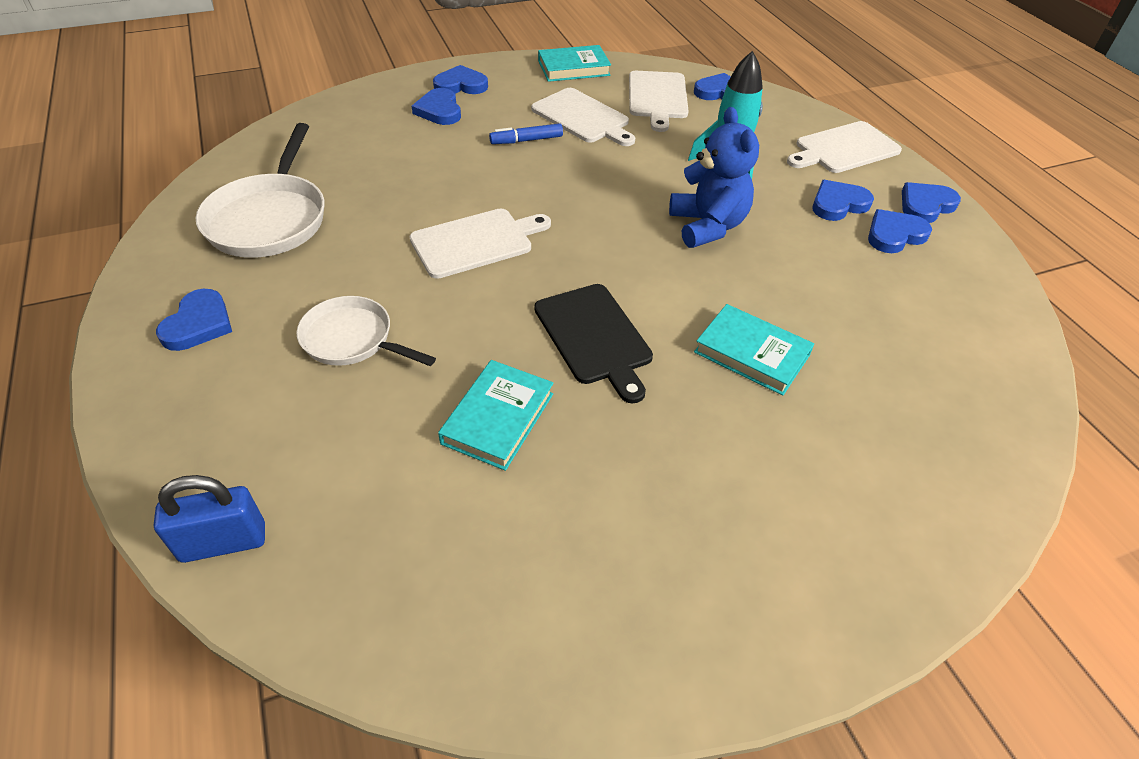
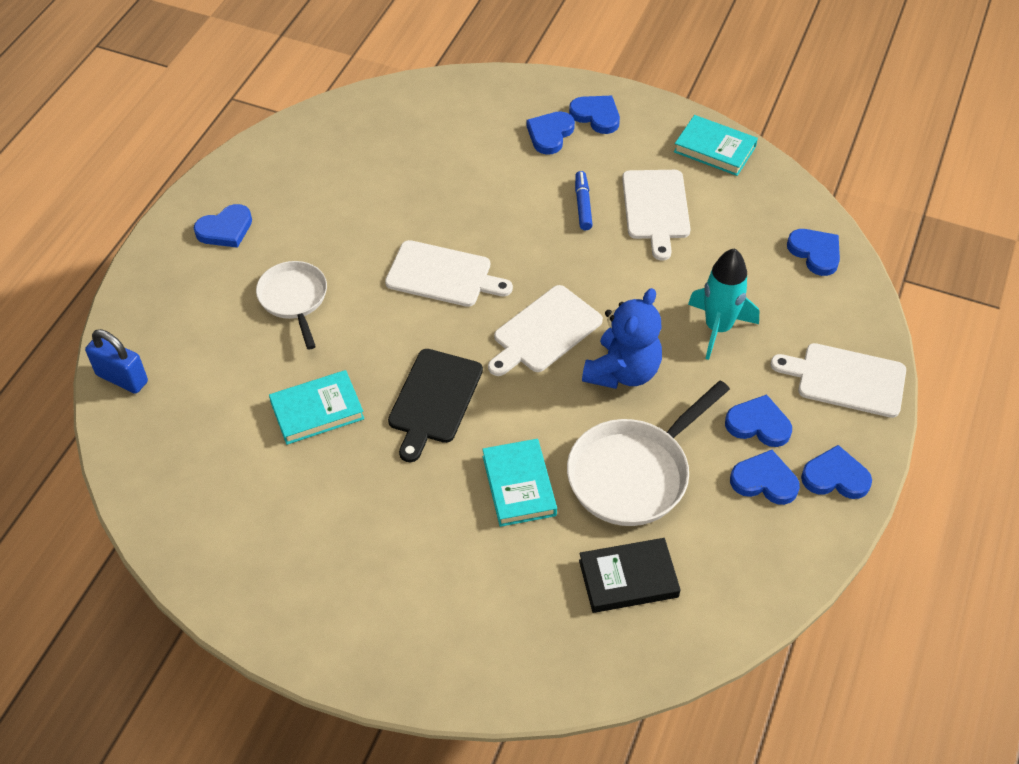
camera: 45 degrees right, 5 degrees up
white pan [196,123,325,258] -> white pan moved to [567,381,730,526]
blue marker [489,123,563,144] -> blue marker turned 60 degrees clockwise [575,171,593,230]
white cutting board [629,71,689,132] -> white cutting board moved to [488,285,603,376]
none -> black book [579,538,681,613]

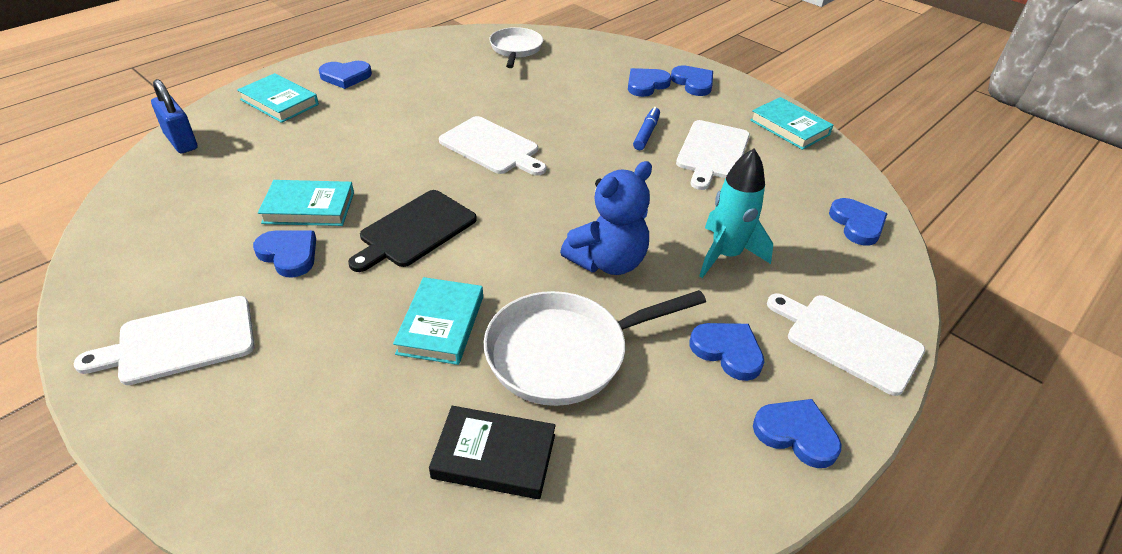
camera: 20 degrees right, 10 degrees down
white pan [256,261,327,350] -> white pan moved to [489,27,543,68]
white cutting board [488,285,603,376] -> white cutting board moved to [74,296,255,385]
blue heart [730,450,800,505] -> blue heart moved to [253,231,316,278]
none -> turquoise book [237,73,319,123]

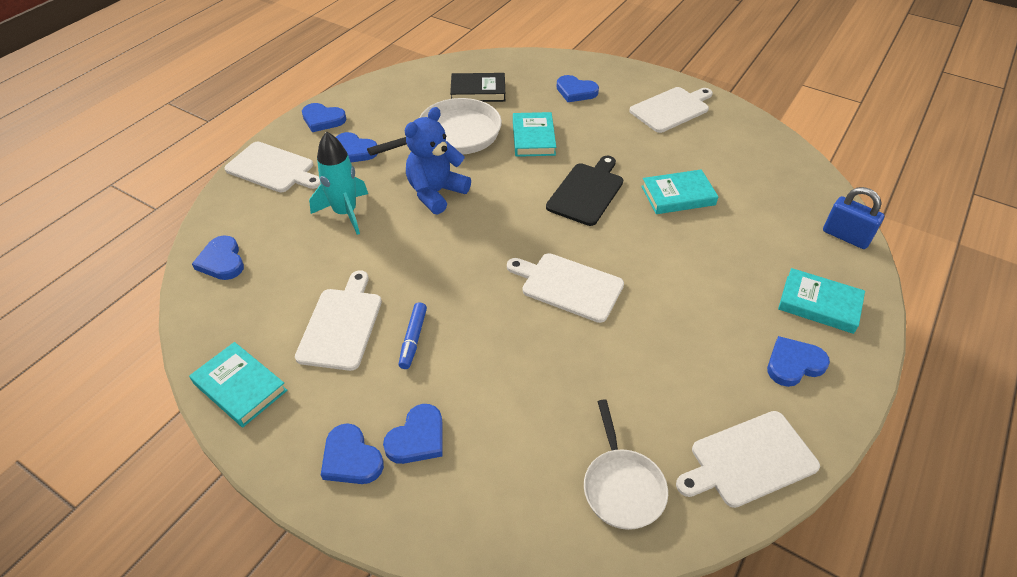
camera: 170 degrees right, 5 degrees up
blue heart [253,231,316,278] -> blue heart moved to [556,75,599,102]
none -> white cutting board [676,411,820,508]

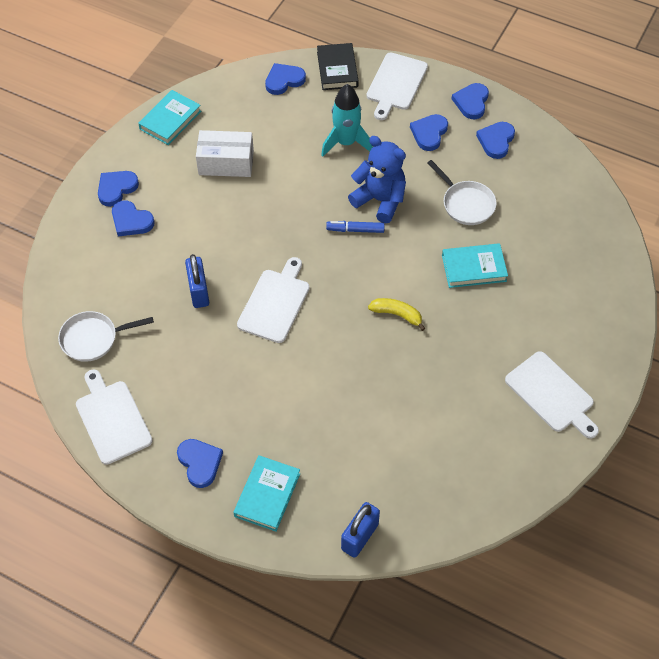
camera: 85 degrees right, 10 degrees up
white cutting board [295,270,382,371] -> white box [196,130,254,177]
white pan [367,98,502,156] -> white pan [427,160,497,225], size x0.64
blue marker [398,302,427,369] -> blue marker moved to [326,221,385,233]
black book [450,73,505,102] -> black book moved to [317,43,358,90]
black cutting board [546,156,623,226] -> yellow banana [368,298,426,331]
blue heart [556,75,599,102] -> blue heart moved to [476,122,515,159]
turquoise book [641,169,718,214] -> none
none -> blue padlock [185,254,209,308]

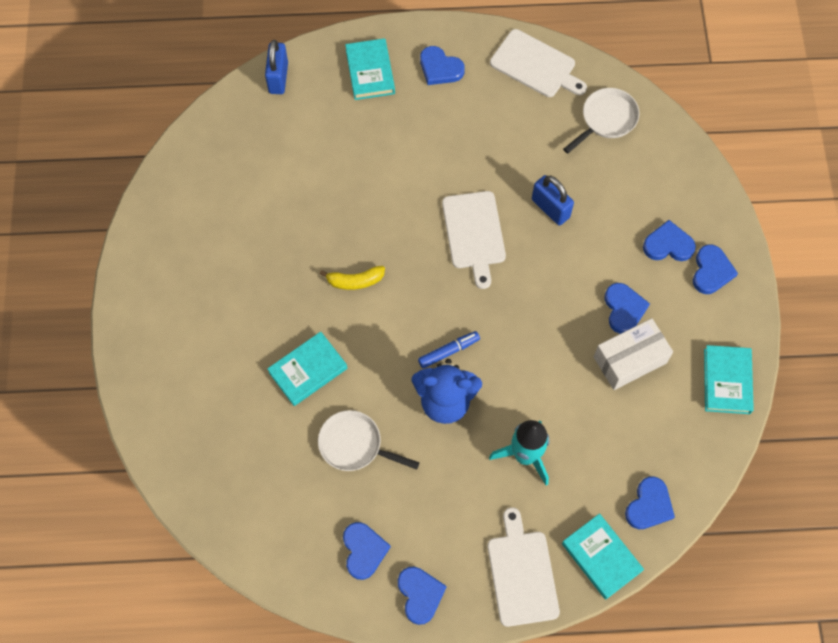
camera: 150 degrees right, 10 degrees up
black book [317,43,358,90] -> turquoise book [562,513,644,600]
blue heart [410,114,448,151] -> blue heart moved to [604,283,650,334]
white cutting board [505,351,599,439] -> none

